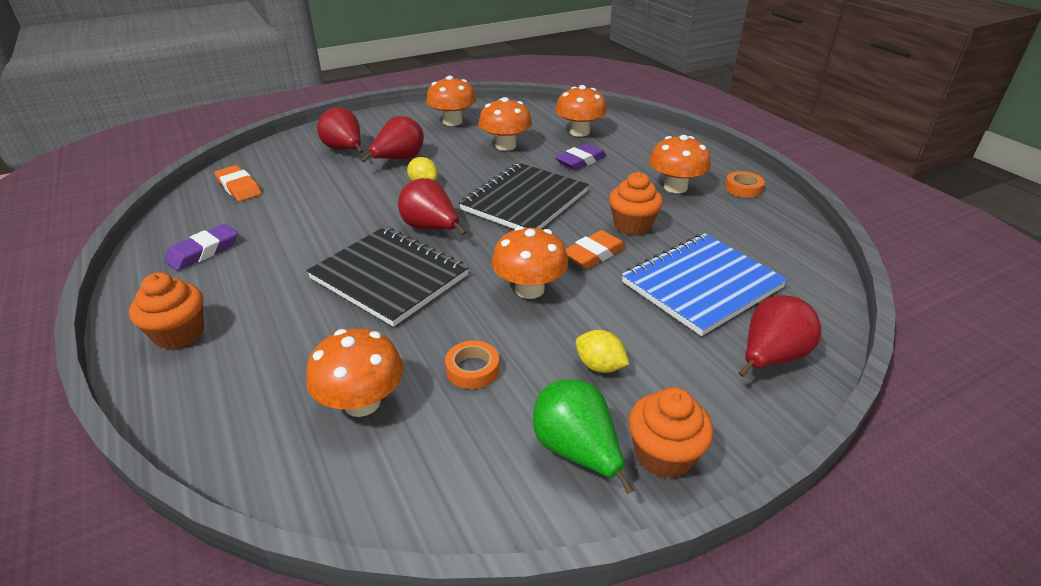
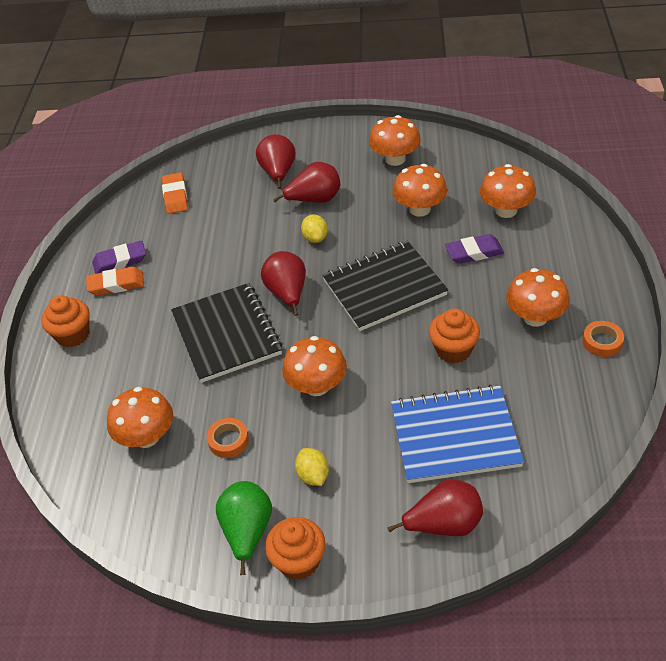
camera: 35 degrees right, 10 degrees up
orange eraser [566,230,626,269] -> orange eraser moved to [86,267,144,296]

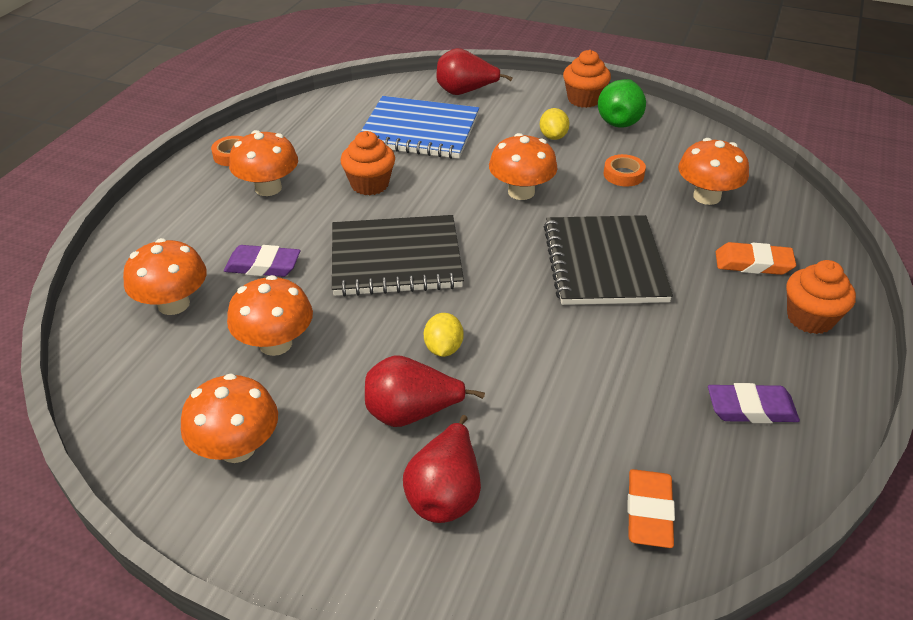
camera: 165 degrees left, 5 degrees down
orange eraser [86,267,144,296] -> orange eraser moved to [716,242,796,275]
red pear [261,251,306,316] -> none

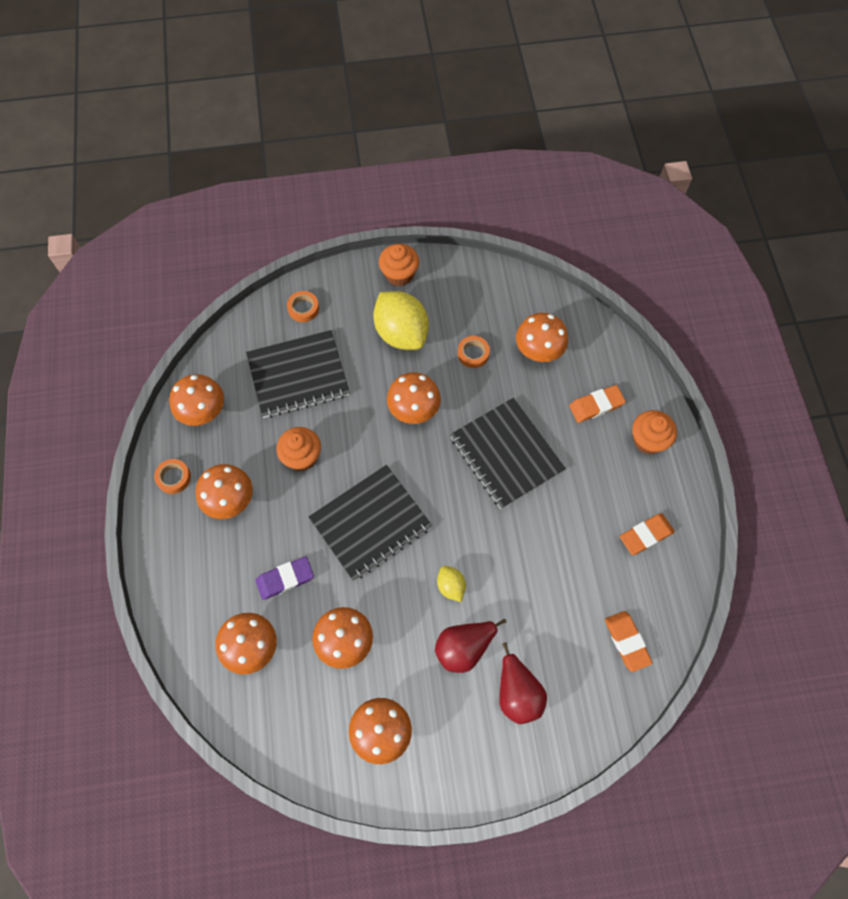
camera: 30 degrees left, 25 degrees up
blue notebook [361,96,479,159] -> black notebook [246,330,350,418]
red pear [437,48,512,95] -> orange tape [287,291,319,322]
yellow lemon [540,108,570,140] -> yellow lemon [373,291,429,350], size x2.10
green pear [598,79,646,128] -> none
purple eraser [708,383,800,423] -> orange eraser [620,513,675,555]
none -> orange mushroom [169,374,224,426]

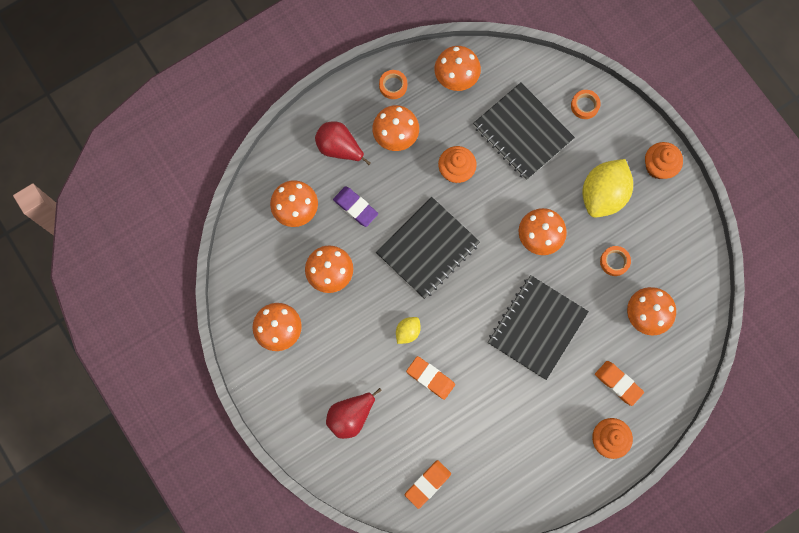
camera: 65 degrees right, 10 degrees up
black notebook [309,465,432,581] -> black notebook turned 75 degrees counterclockwise [376,197,480,299]
red pear [435,619,507,673] -> red pear moved to [315,121,371,165]
orange eraser [620,513,675,555] -> orange eraser moved to [406,356,455,400]

